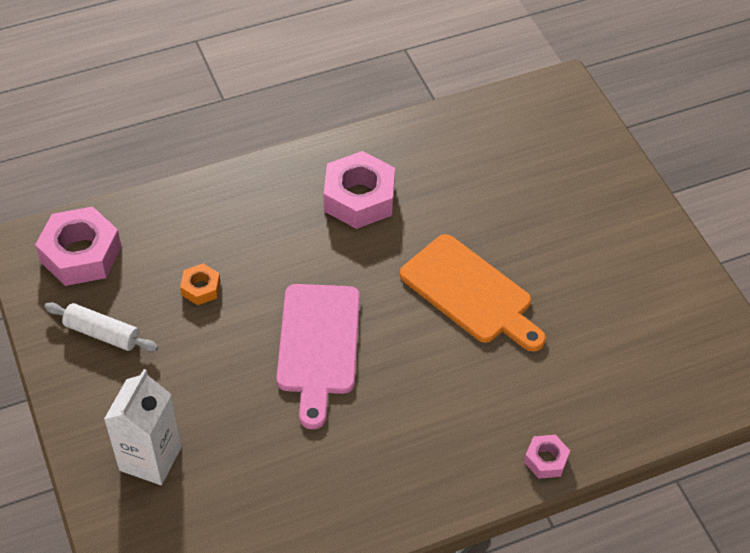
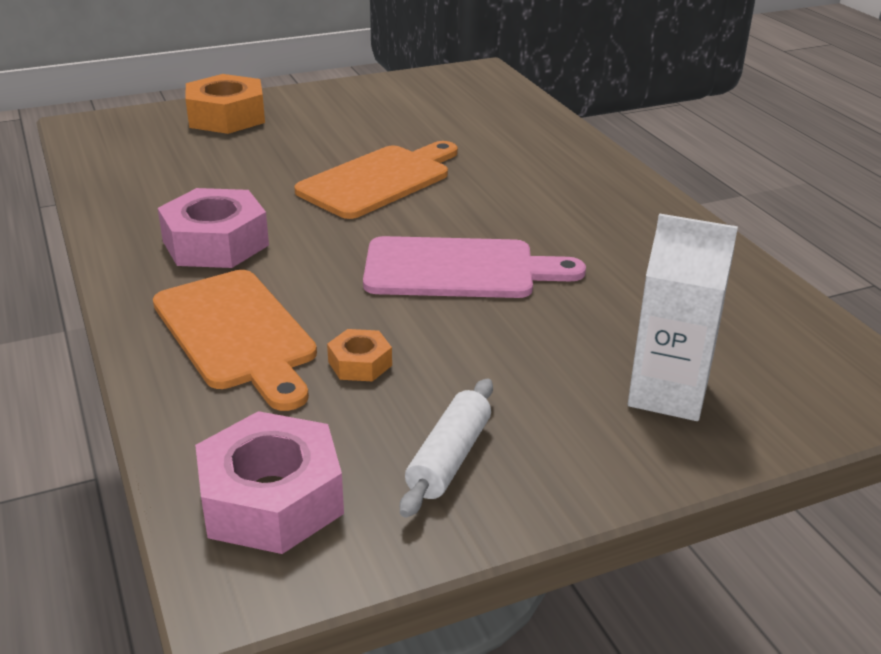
camera: 90 degrees left, 20 degrees down
pink nut [524,435,570,479] -> none
none -> orange cutting board [153,270,317,411]
none -> orange nut [185,74,265,134]

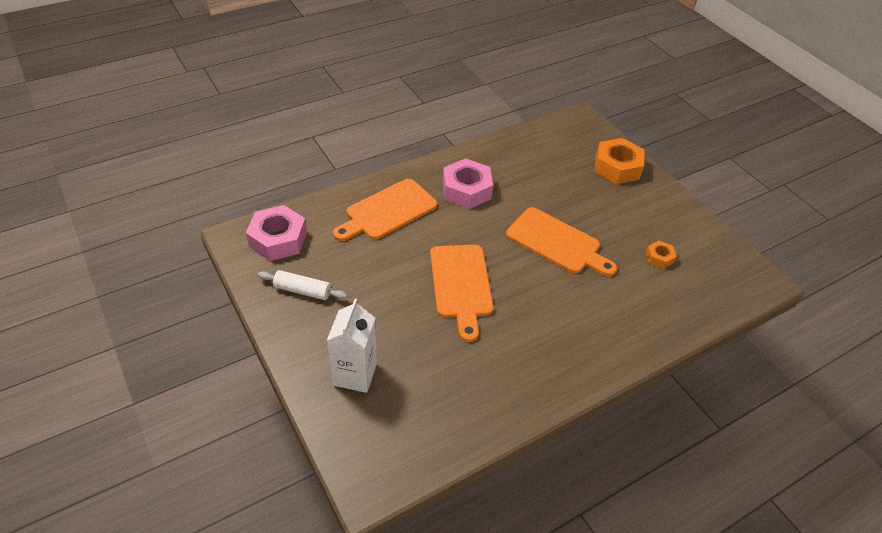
camera: 80 degrees right, 15 degrees up
orange nut [327,329,392,382] -> orange nut moved to [646,240,677,269]
pink cutting board [363,236,586,298] -> orange cutting board [430,245,493,342]

